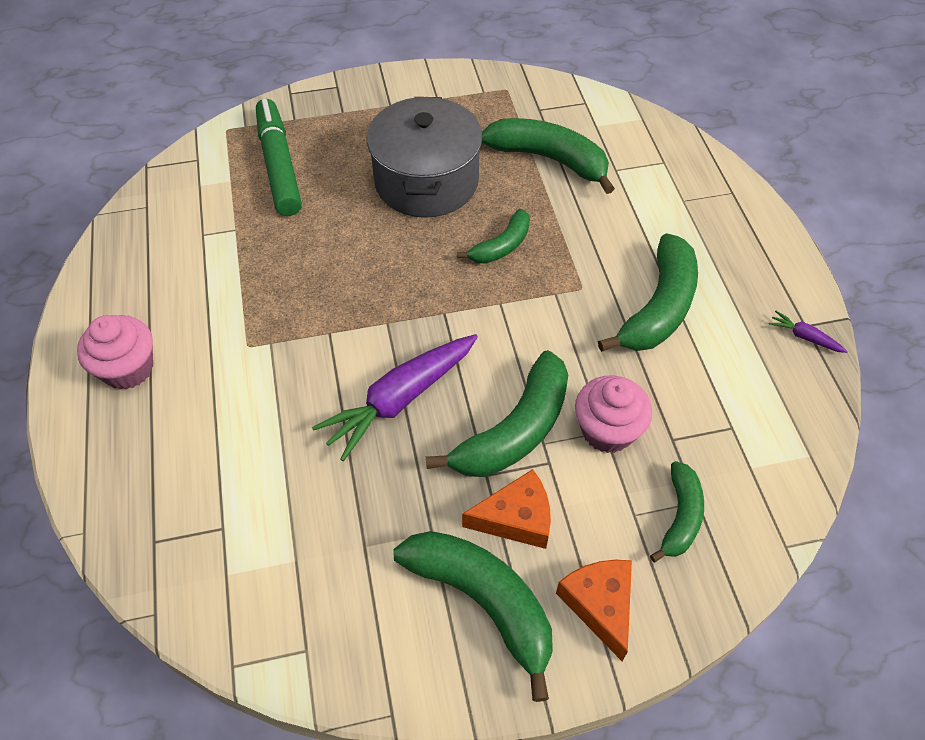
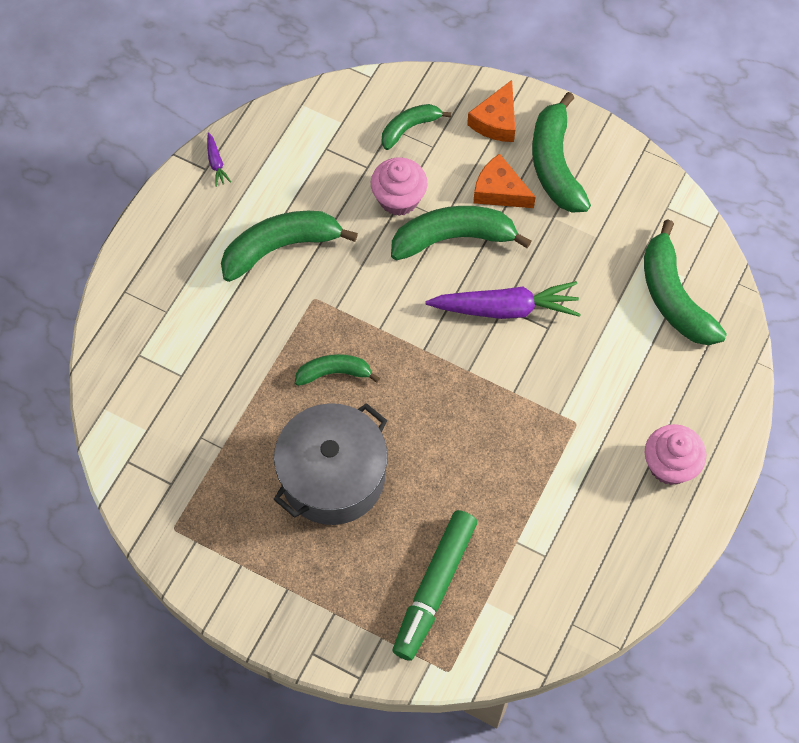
camera: 140 degrees left, 10 degrees up
green banana [482,118,615,194] -> green banana moved to [644,219,727,345]

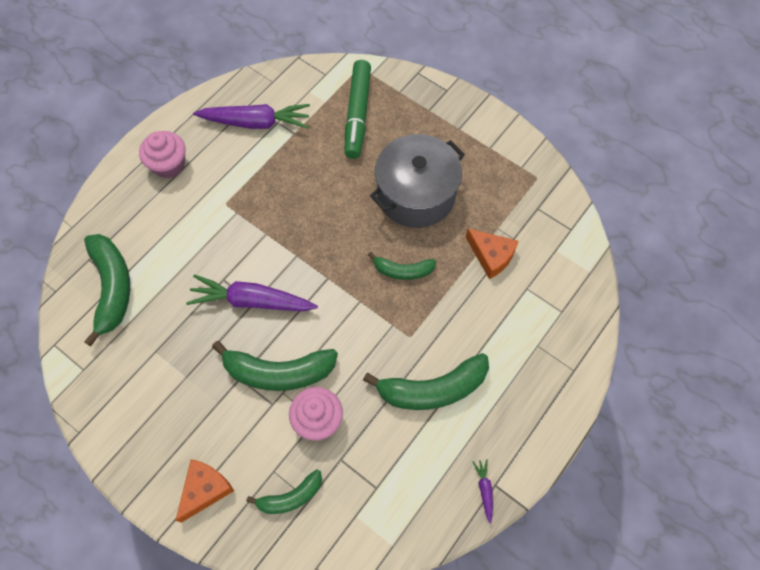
camera: 170 degrees left, 0 degrees up
green marker [393,510,477,661] -> green marker turned 150 degrees clockwise [344,60,371,159]
orange cheese [473,154,536,208] -> orange cheese moved to [466,229,518,279]
green banana [532,92,591,213] -> none
none -> purple carrot [193,104,310,129]

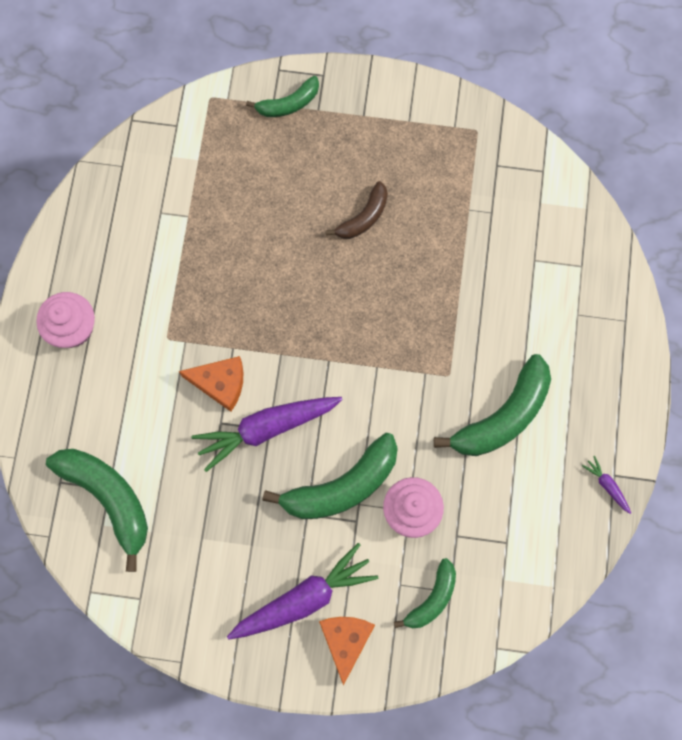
camera: 30 degrees left, 10 degrees up
purple carrot [193,104,310,129] -> purple carrot moved to [227,543,378,640]
green marker [344,60,371,159] -> none
green banana [368,252,436,280] -> green banana moved to [246,76,319,117]
grey pot [370,134,465,228] -> brown banana [326,181,388,239]
orange cheese [466,229,518,279] -> orange cheese moved to [179,356,243,412]

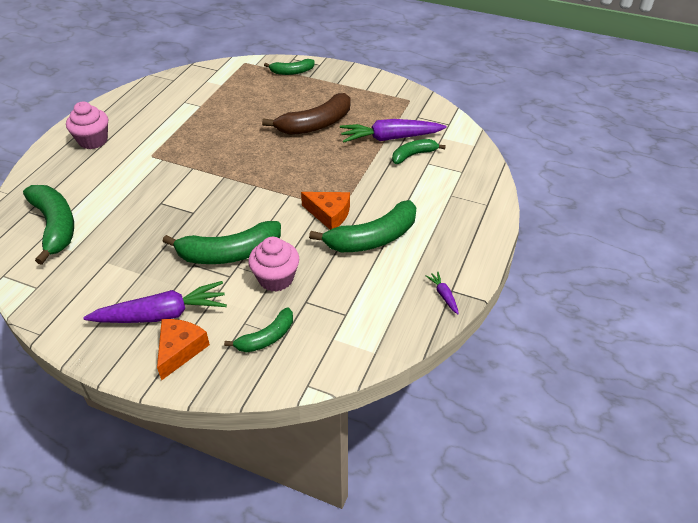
camera: 15 degrees right, 30 degrees down
orange cheese [179,356,243,412] -> orange cheese moved to [301,192,350,230]
purple carrot [192,397,343,472] -> purple carrot moved to [340,119,447,143]
brown banana [326,181,388,239] -> brown banana [262,93,351,135], size x1.72
none -> green banana [392,139,446,164]

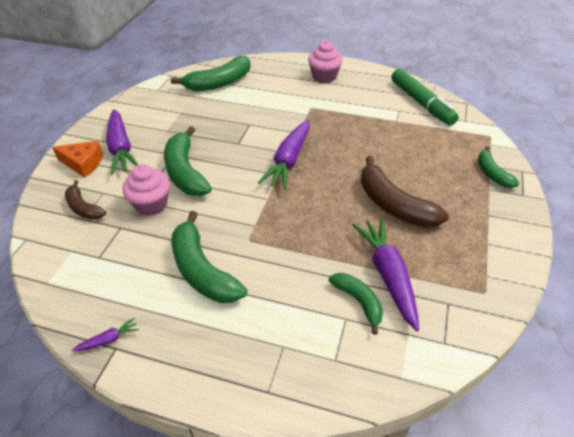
camera: 85 degrees right, 0 degrees up
green banana [224,307,293,352] -> brown banana [65,180,106,220]
orange cheese [301,192,350,230] -> none
none -> purple carrot [258,120,310,190]
none -> green marker [391,69,459,126]

